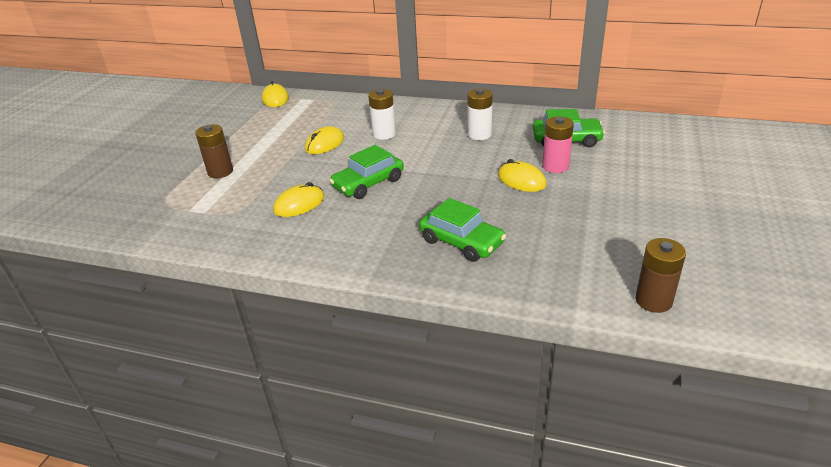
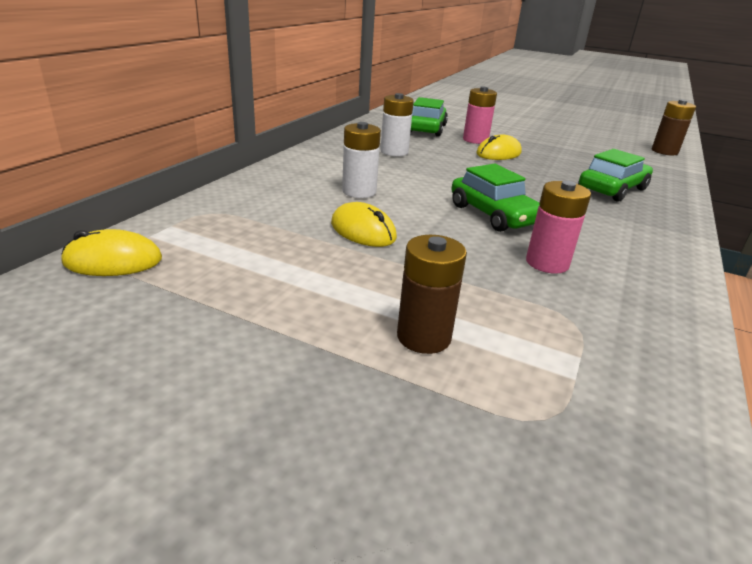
camera: 85 degrees left, 5 degrees down
yellow mouse [273,182,324,217] -> pink battery [526,181,591,274]

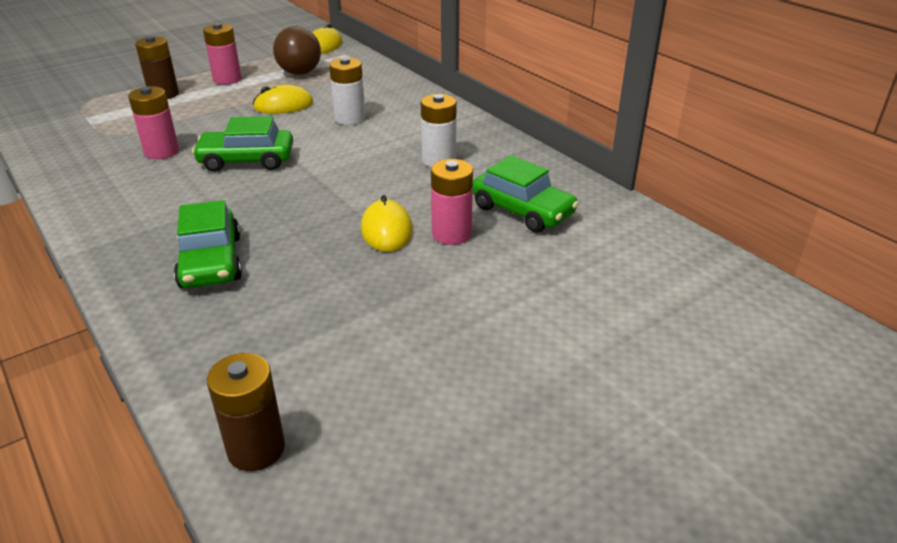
camera: 120 degrees right, 5 degrees up
none -> pink battery [203,23,242,85]
none -> brown light bulb [273,26,321,75]

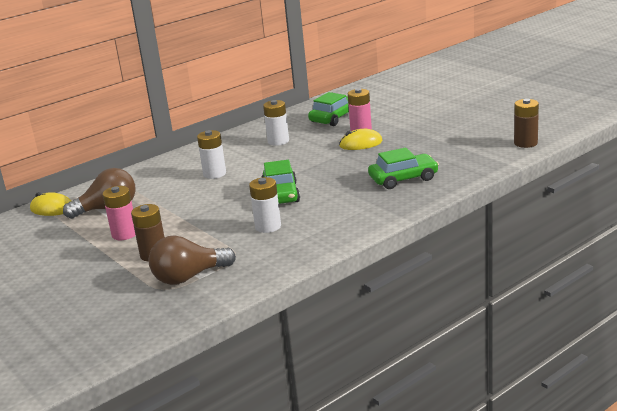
camera: 90 degrees left, 10 degrees down
pink battery [128,86,179,159] -> white battery [249,177,281,233]
yellow mouse [253,85,313,114] -> none
none -> brown light bulb [149,235,236,285]

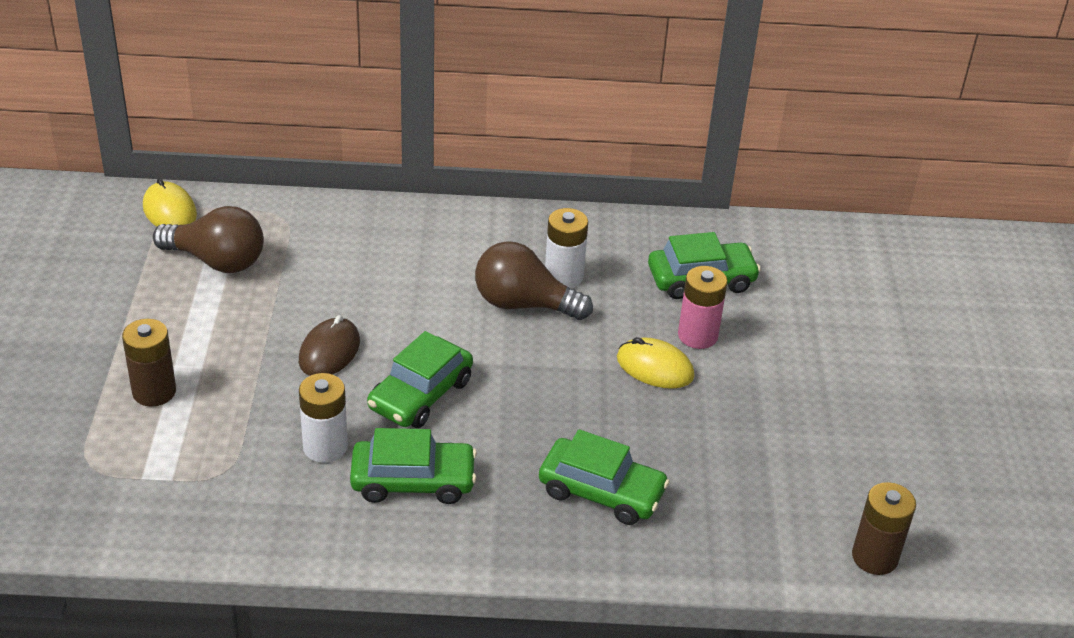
camera: 35 degrees right, 15 degrees up
pink battery [102,186,136,240] -> none
brown light bulb [149,235,236,285] -> brown light bulb moved to [475,241,593,320]
white battery [197,130,226,179] -> none
none -> brown mouse [299,315,360,376]
none -> green car [350,428,477,504]

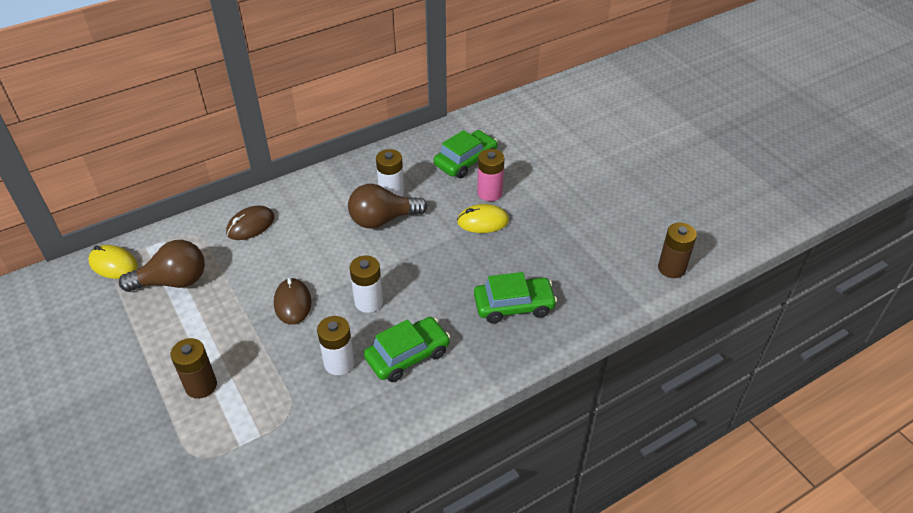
camera: 30 degrees left, 5 degrees up
green car [367,331,473,428] -> white battery [350,256,383,313]
none -> brown mouse [226,206,274,240]

